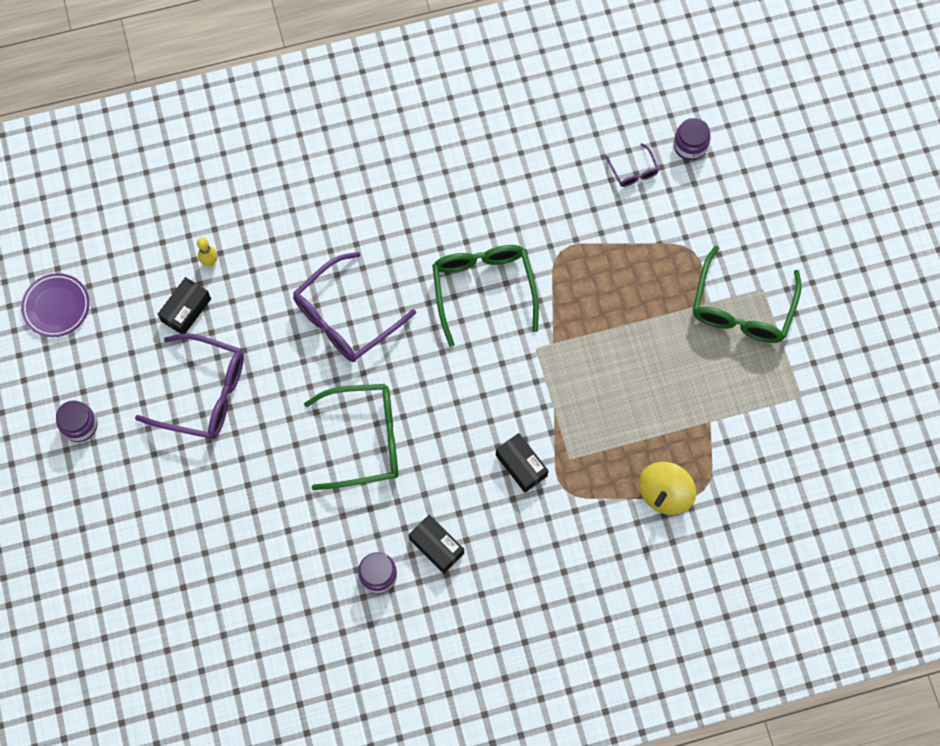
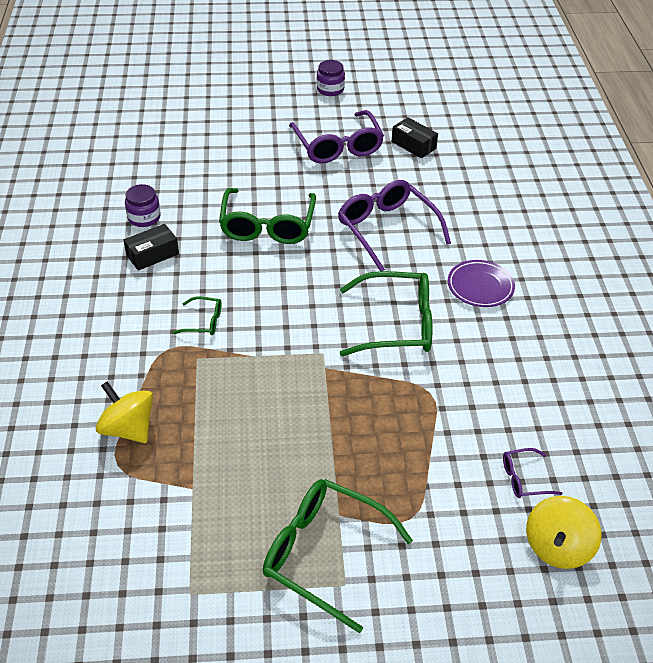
camera: 100 degrees right, 25 degrees down
purple plate [21,273,90,337] -> purple plate moved to [448,260,515,307]
purple glasses [135,333,244,439] -> purple glasses turned 45 degrees counterclockwise [289,110,384,163]
yellow bowling pin [197,238,218,267] -> none
black box [496,433,549,493] -> green glasses [173,297,221,335]
purple jar [674,118,711,161] -> yellow spinning top [526,496,602,569]

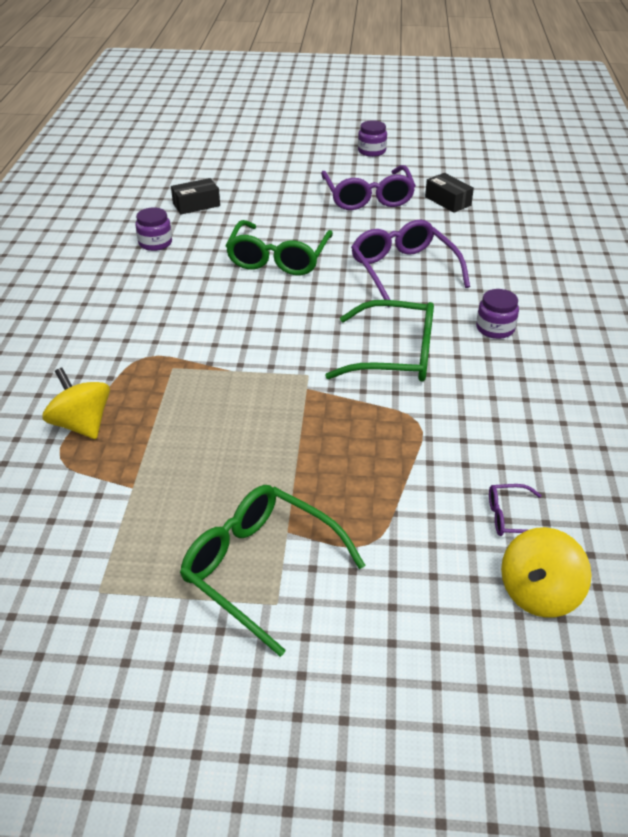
camera: 10 degrees right, 5 degrees down
black box [124,224,179,271] -> black box moved to [171,178,220,214]
green glasses [173,297,221,335] -> none
purple plate [448,260,515,307] -> purple jar [476,289,519,339]

